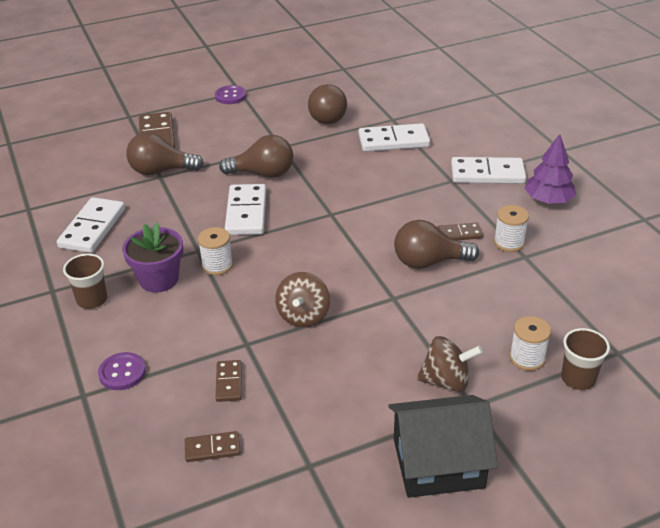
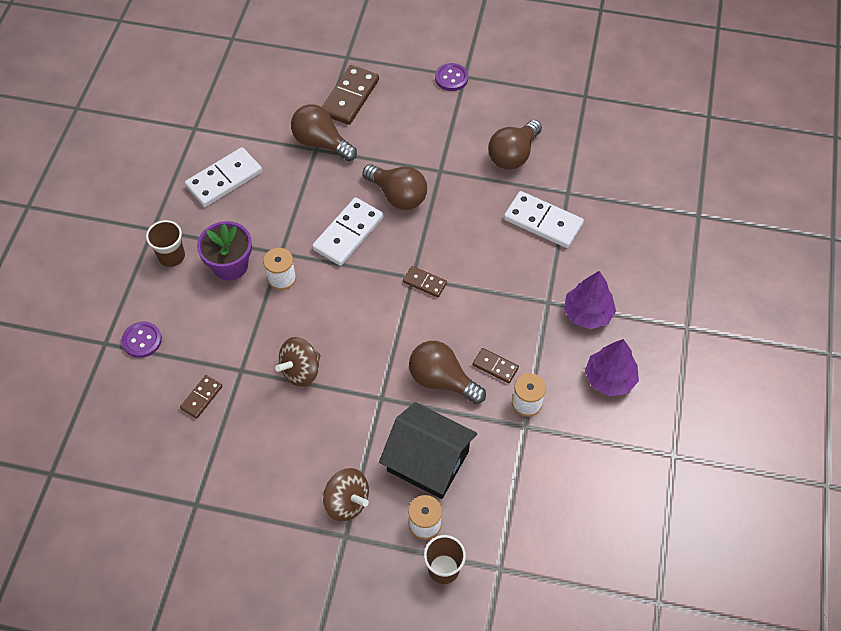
camera: 35 degrees right, 20 degrees up
brown domino [185,431,241,462] -> brown domino moved to [403,266,447,298]
black house [388,395,498,498] -> black house moved to [379,402,477,499]
white domino [451,157,526,184] -> purple tree [564,271,616,329]

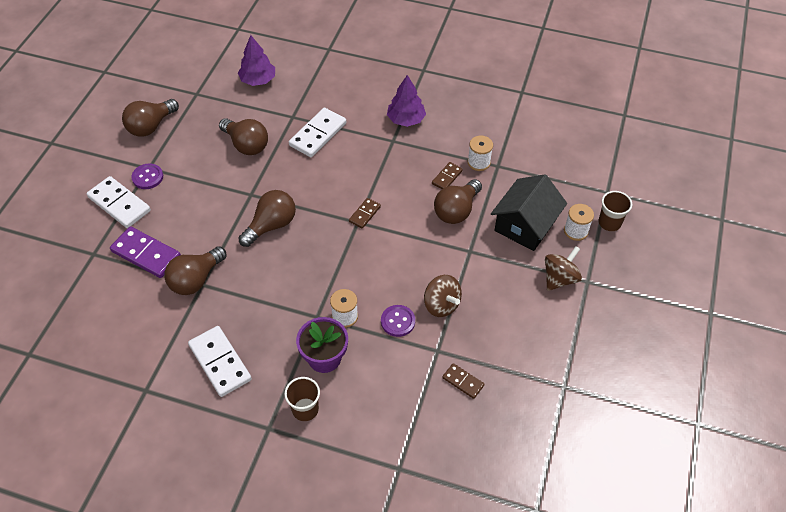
camera: 85 degrees left, 5 degrees down
purple button [121,321,162,358] -> purple button moved to [381,305,415,337]
white domino [312,197,383,266] -> white domino moved to [87,176,151,228]
brown domino [322,65,379,125] -> purple domino [110,226,181,278]
purple tree [585,339,639,396] -> purple tree moved to [238,35,275,86]
none -> brown light bulb [122,99,179,137]

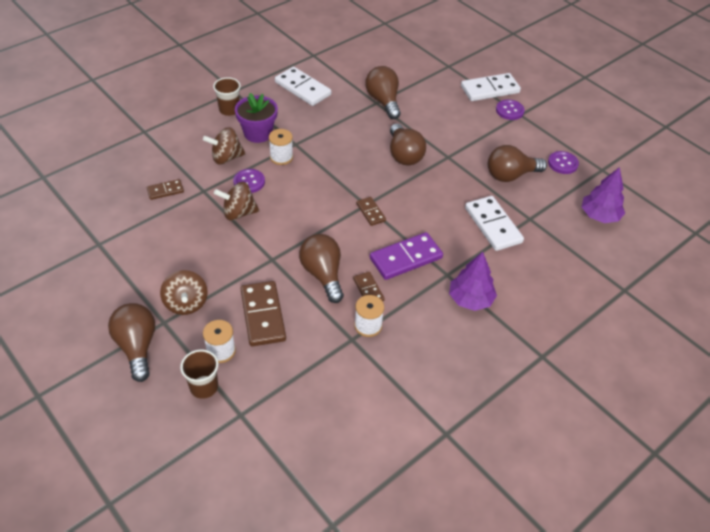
camera: 120 degrees right, 5 degrees down
purple domino [110,226,181,278] -> purple domino moved to [370,232,443,280]
brown light bulb [122,99,179,137] -> brown light bulb moved to [108,303,155,382]
white domino [188,326,252,397] -> white domino turned 45 degrees clockwise [275,67,331,106]
black house [491,174,567,251] -> brown domino [240,281,286,346]
none -> brown spinning top [203,127,246,164]
none -> purple button [548,151,579,174]

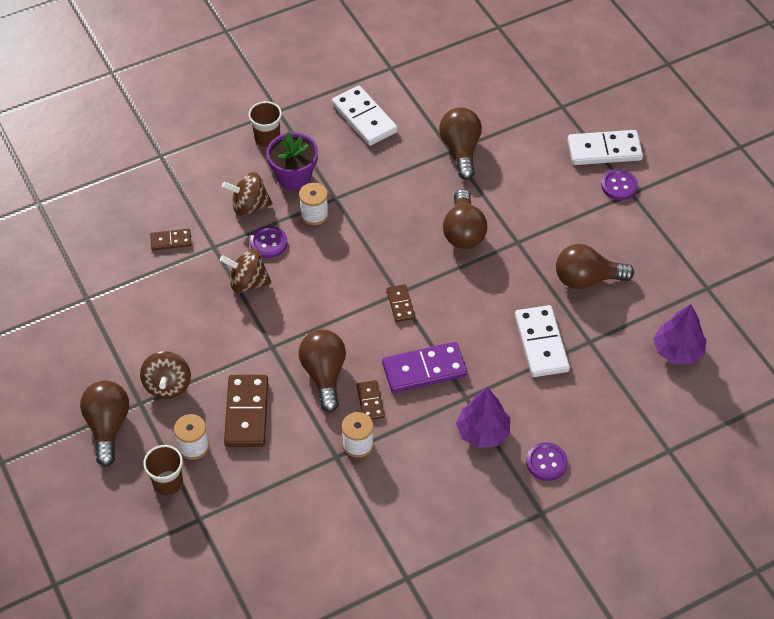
camera: 15 degrees right, 5 degrees up
purple button [548,151,579,174] -> purple button moved to [526,442,568,481]

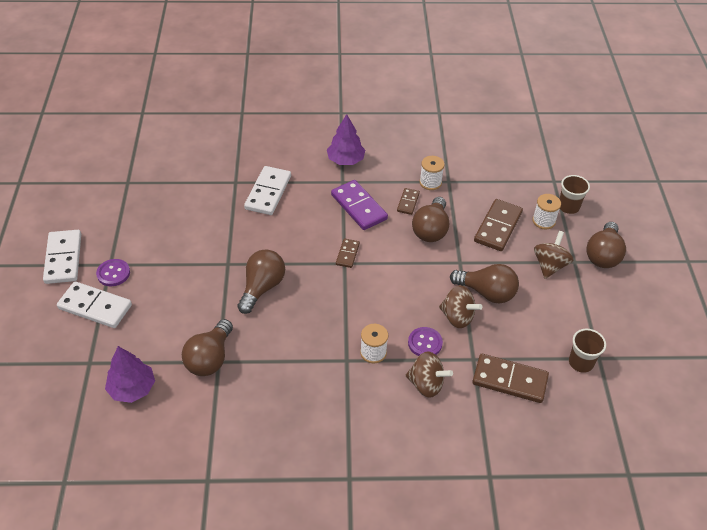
camera: 155 degrees left, 5 degrees down
brown domino [150,229,192,250] -> brown domino [472,354,549,403], size x1.86
brown cup [248,101,282,147] -> brown cup moved to [569,329,606,373]
purple flower pot [266,132,318,190] -> none
white domino [332,86,398,146] -> white domino moved to [43,230,81,284]
purple domino [382,342,467,393] -> purple domino turned 45 degrees clockwise [331,180,388,230]
purple button [526,442,568,481] -> none
brown light bulb [556,244,634,289] -> brown light bulb moved to [450,264,519,303]
purple tree [653,304,706,364] -> purple tree moved to [105,346,155,403]

